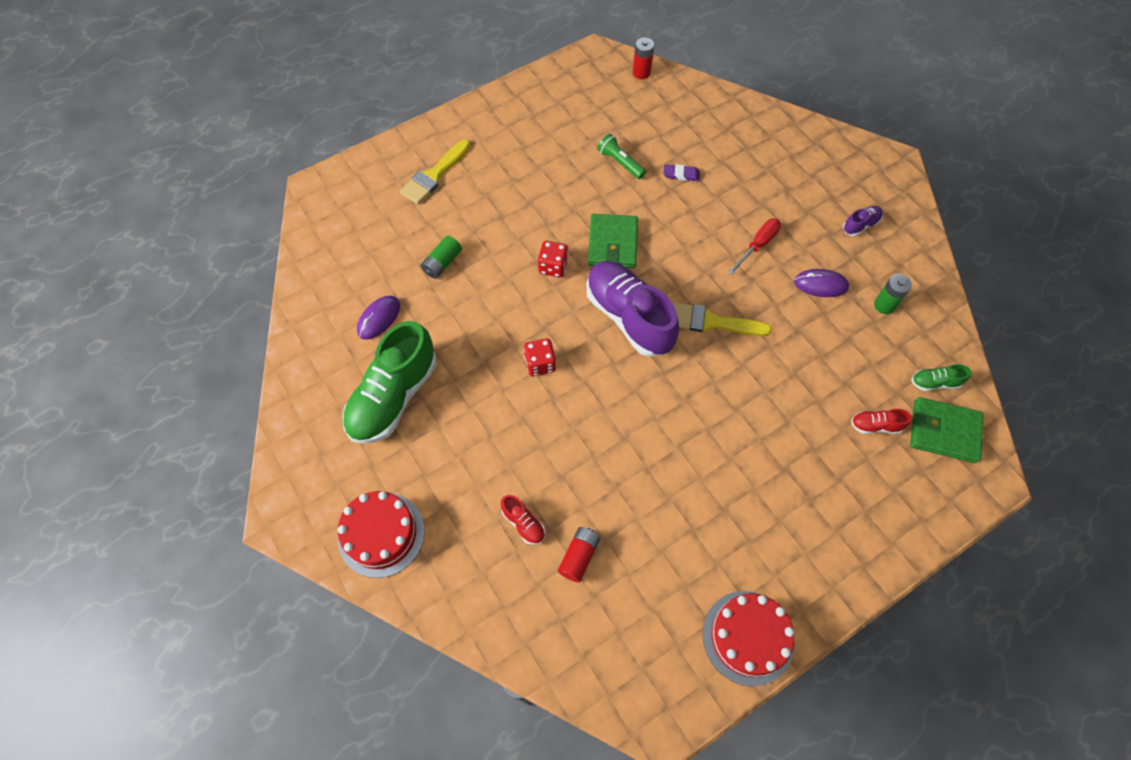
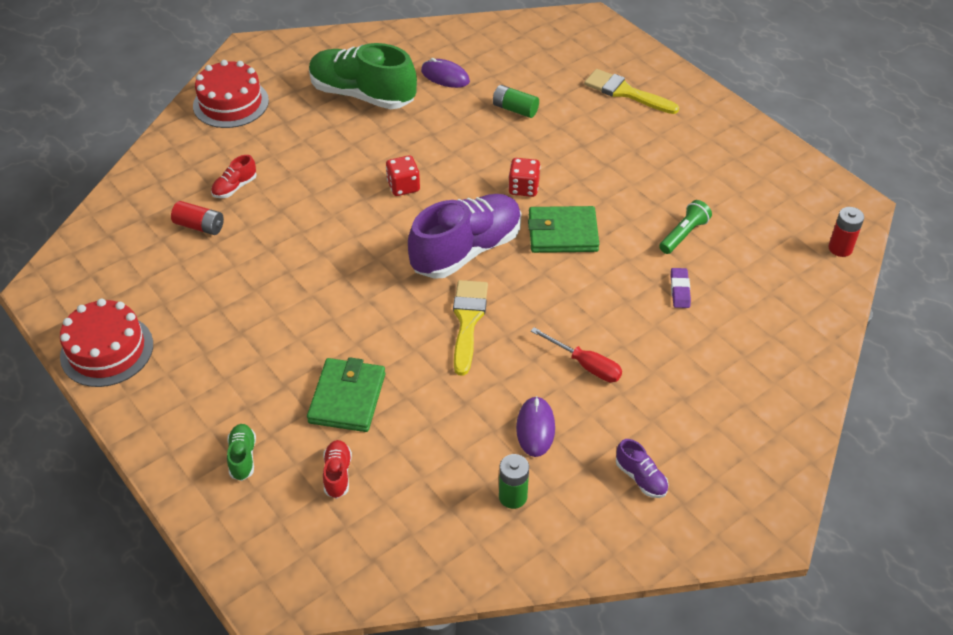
camera: 85 degrees right, 15 degrees down
green wallet [910,397,983,463] -> green wallet moved to [307,357,385,432]
green shoe [911,364,971,391] -> green shoe moved to [227,424,256,481]

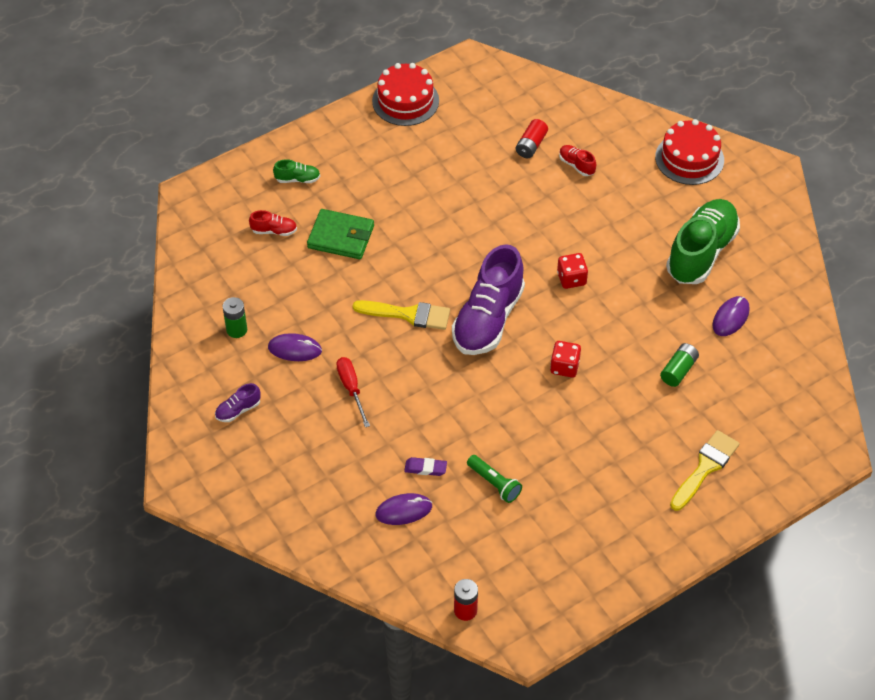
camera: 95 degrees right, 5 degrees up
purple shoe [408,194,521,279] -> purple shoe turned 60 degrees clockwise [452,244,525,355]
green wallet [528,206,599,253] -> none
red screwdriver [531,327,622,382] -> red screwdriver turned 120 degrees clockwise [336,357,370,427]
none -> purple mouse [375,493,432,525]

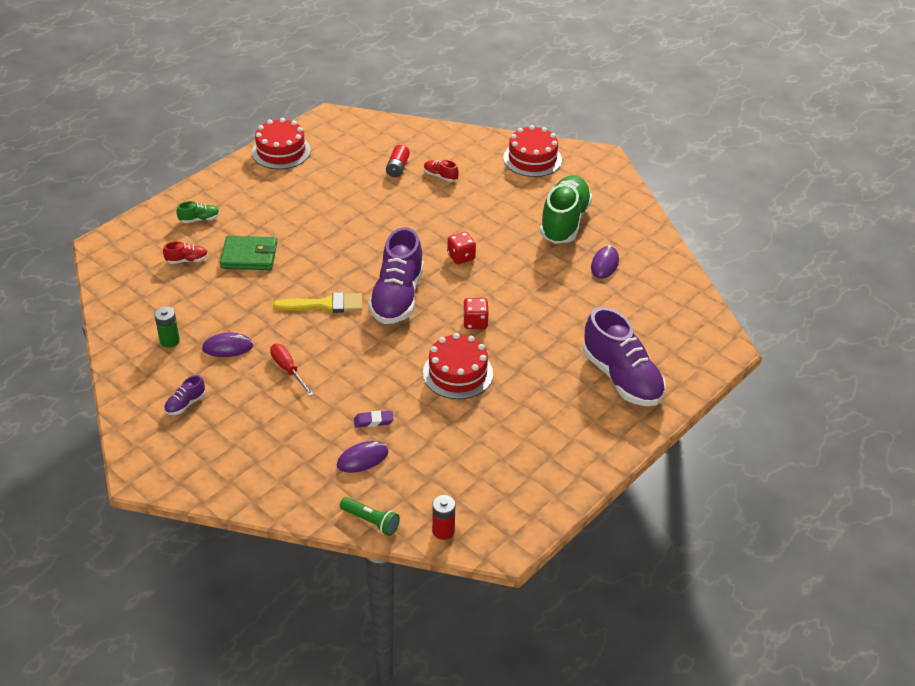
camera: 15 degrees left, 10 degrees down
green flashlight [467,455,522,503] -> green flashlight moved to [340,497,400,536]
green battery [660,343,699,387] -> none
yellow brush [670,430,740,511] -> purple shoe [583,307,666,406]
none -> red cake [423,333,493,399]

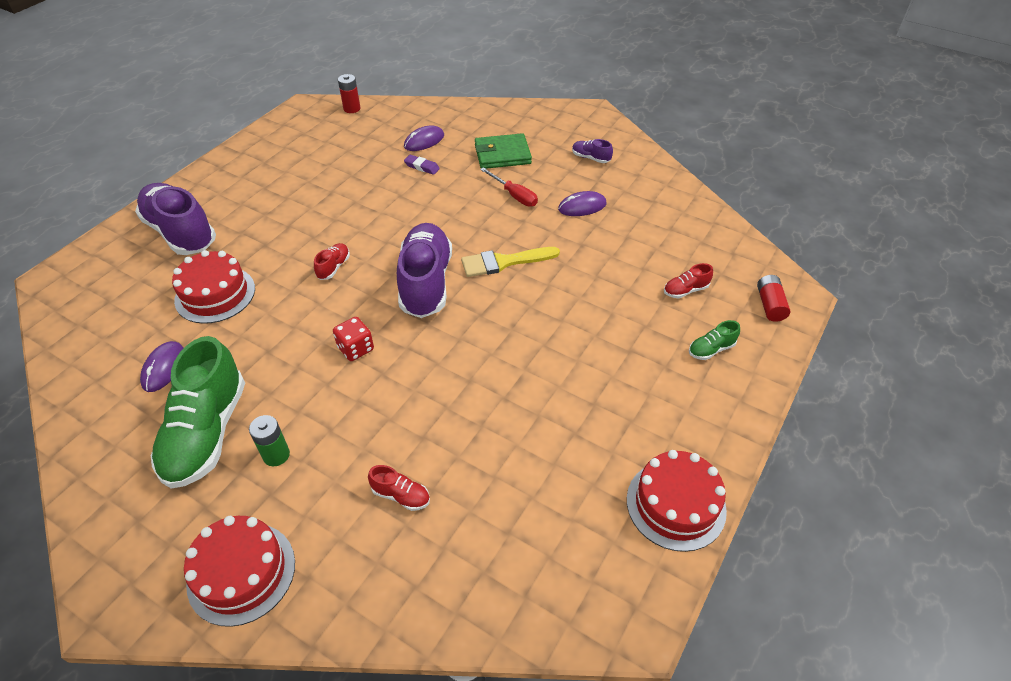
camera: 170 degrees right, 5 degrees up
green battery [154,307,180,348] -> green battery moved to [249,415,290,466]
purple shoe [164,375,205,415] -> purple shoe turned 90 degrees counterclockwise [572,139,613,163]
green wallet [220,236,277,270] -> green wallet moved to [475,133,532,169]
green flashlight [340,497,400,536] -> none
purple eraser [354,411,394,427] -> purple eraser turned 45 degrees clockwise [404,155,440,175]
red battery [386,145,410,177] -> red battery moved to [757,275,790,322]
red cake [423,333,493,399] -> red cake moved to [172,250,255,324]
red dice [463,298,489,329] -> red shoe [314,243,350,280]

